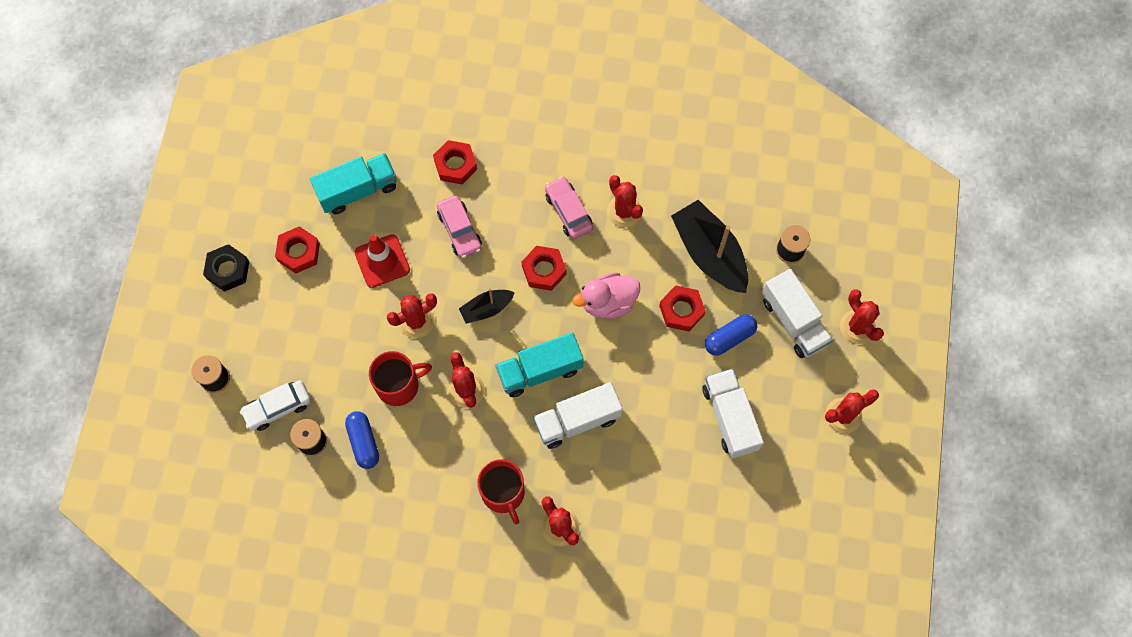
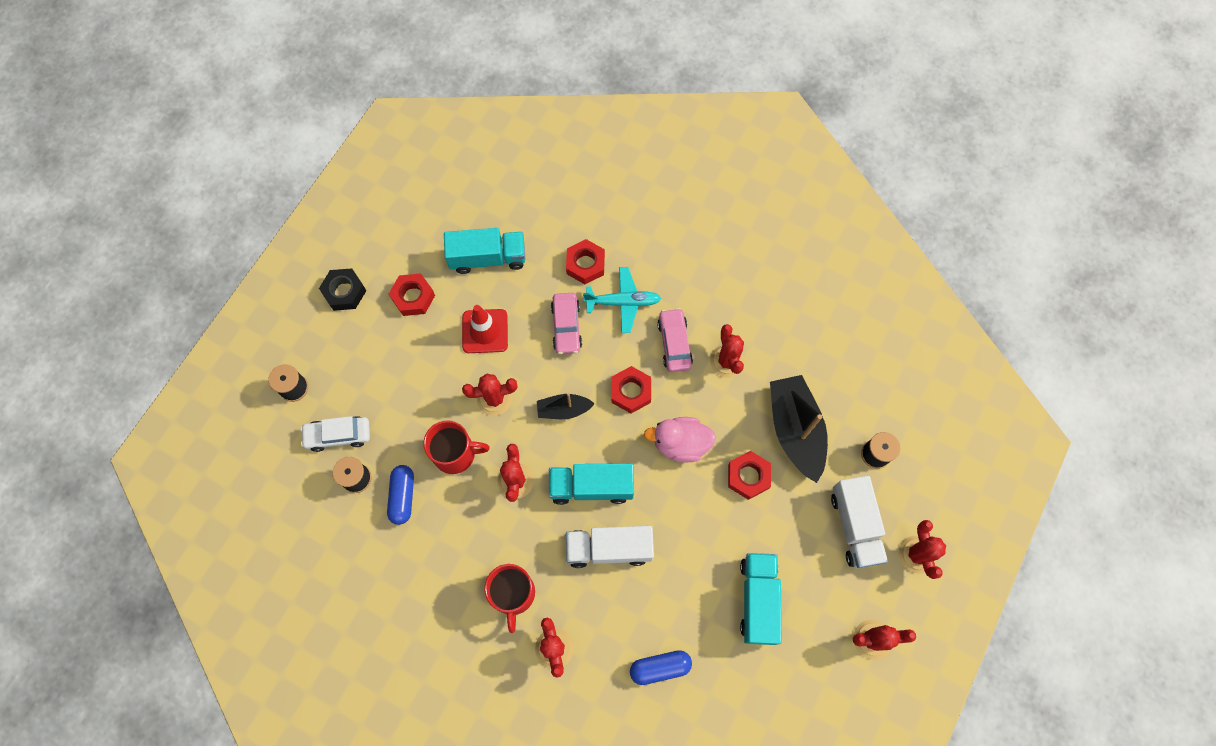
camera: 20 degrees right, 0 degrees up
white truck [702,369,764,458] -> turquoise truck [740,553,782,645]
blue capsule [705,314,757,356] -> blue capsule moved to [630,650,692,685]
none -> turquoise plane [583,267,661,333]

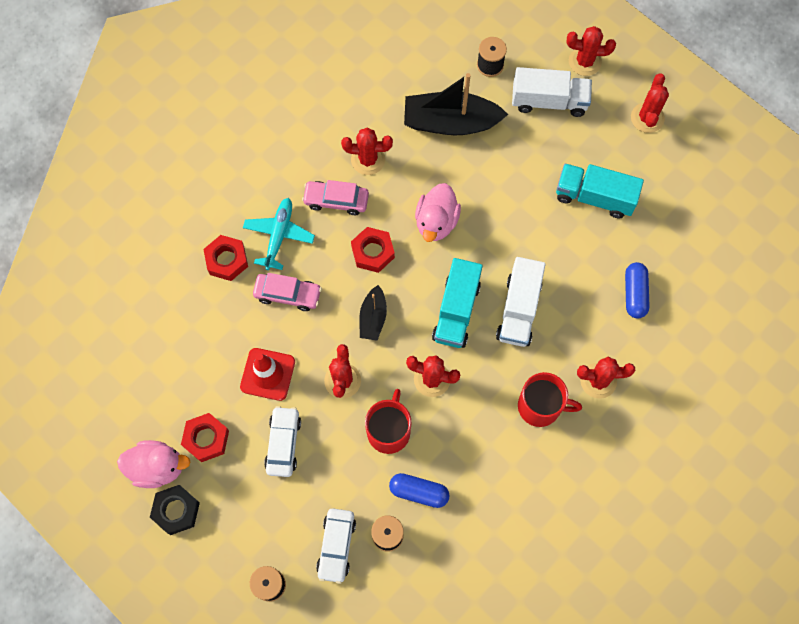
camera: 75 degrees left, 0 degrees up
turquoise truck [444,228,525,274] -> none
red nut [728,451,771,500] -> none
none -> pink duck [117,440,191,488]
none -> white car [264,406,301,477]

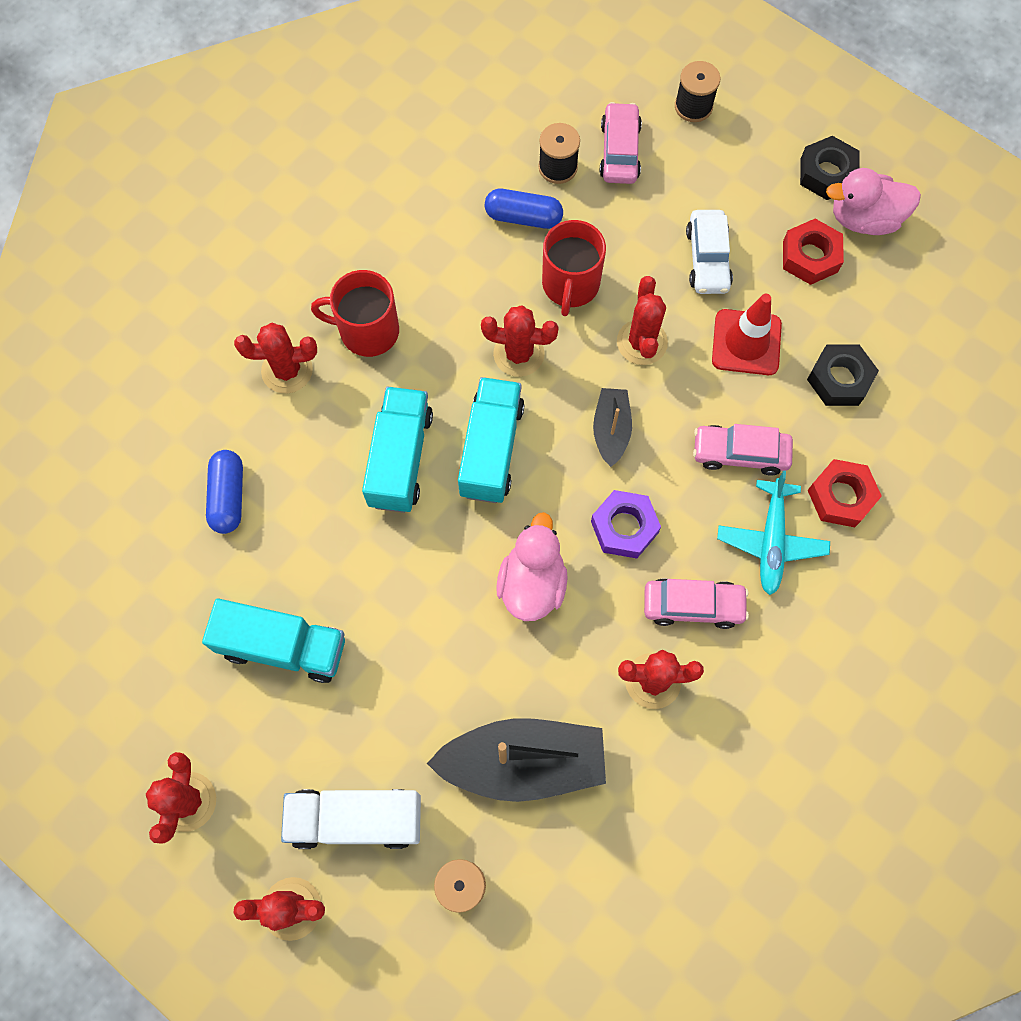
camera: 175 degrees right, 0 degrees up
white car [316,508,356,584] -> pink car [599,102,642,184]
red nut [351,227,395,273] -> purple nut [591,490,661,558]
white truck [496,257,546,347] -> turquoise truck [362,387,433,513]
none -> black nut [807,345,879,406]

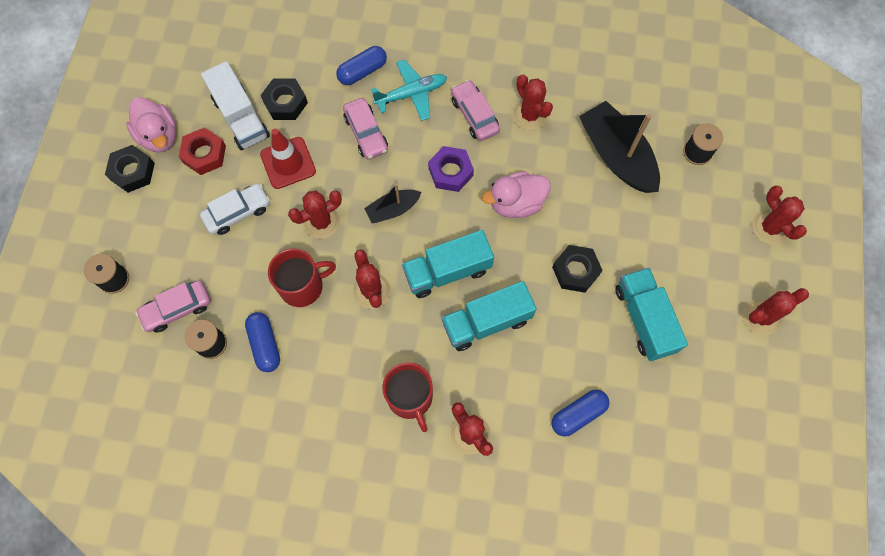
camera: 120 degrees left, 0 degrees up
white truck [281,789,421,849] -> white truck moved to [201,61,270,150]
red nut [808,459,882,527] -> blue capsule [336,46,387,85]
none -> black nut [552,245,603,293]

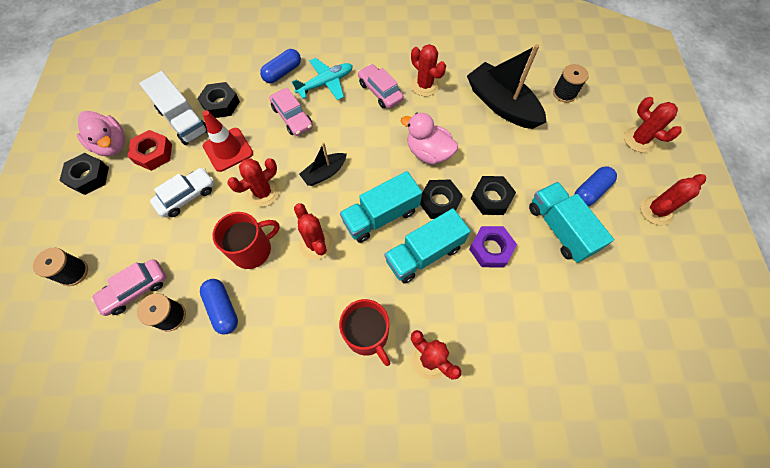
camera: 10 degrees left, 5 degrees down
purple nut [428,146,474,192] -> purple nut moved to [469,226,517,267]
pink duck [482,171,551,218] -> pink duck turned 60 degrees clockwise [401,113,458,164]
blue capsule [551,390,610,437] -> blue capsule moved to [574,166,617,206]
none -> black nut [420,179,463,219]

